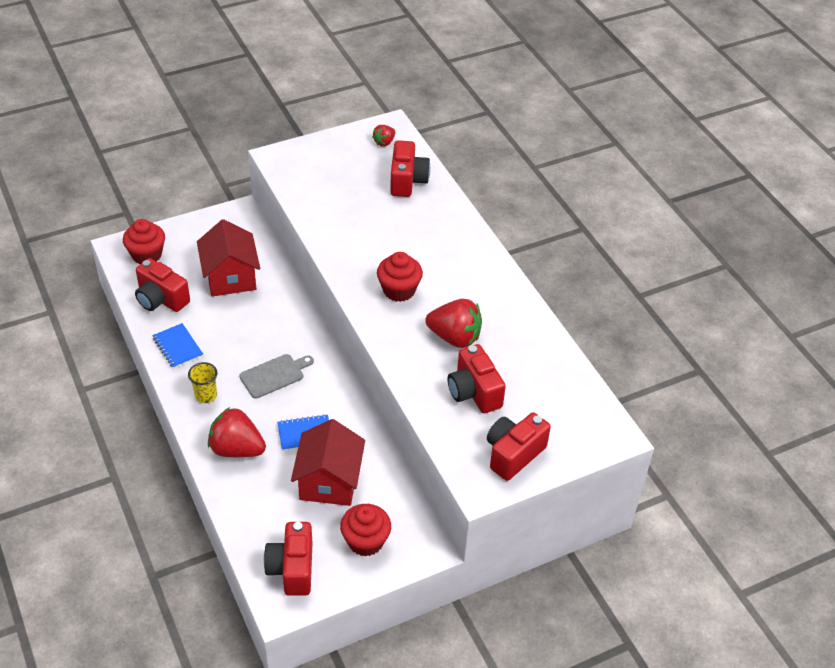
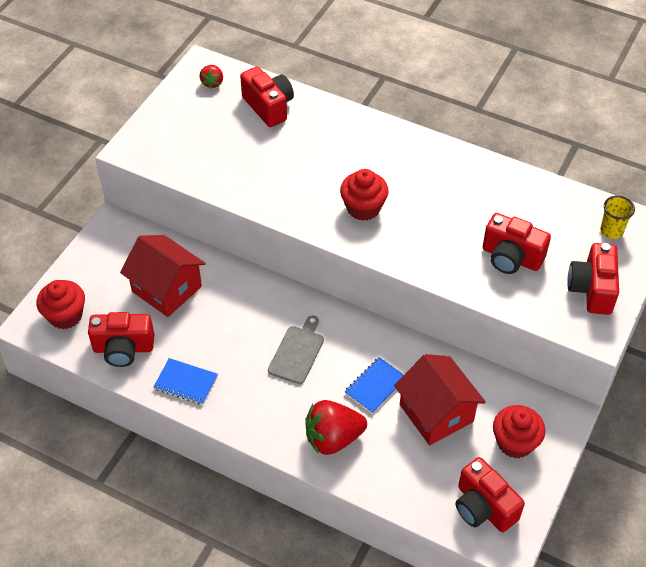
camera: 35 degrees left, 5 degrees up
yellow cup [188,362,217,403] -> yellow cup moved to [600,196,635,239]
red strawberry [425,299,482,348] -> none

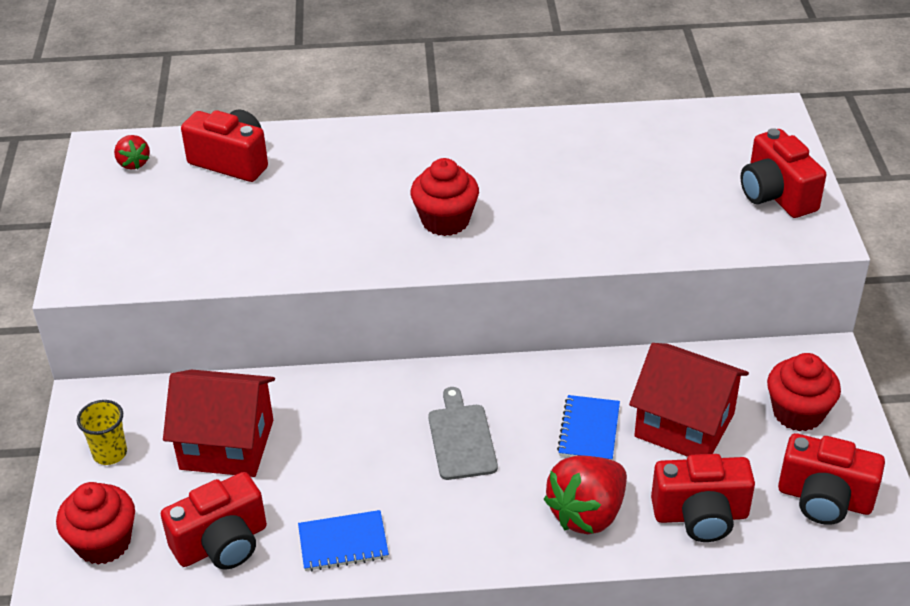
camera: 30 degrees left, 10 degrees down
red camera [483,213,551,274] -> red camera moved to [651,454,755,542]
yellow cup [600,196,635,239] -> yellow cup moved to [77,400,127,465]

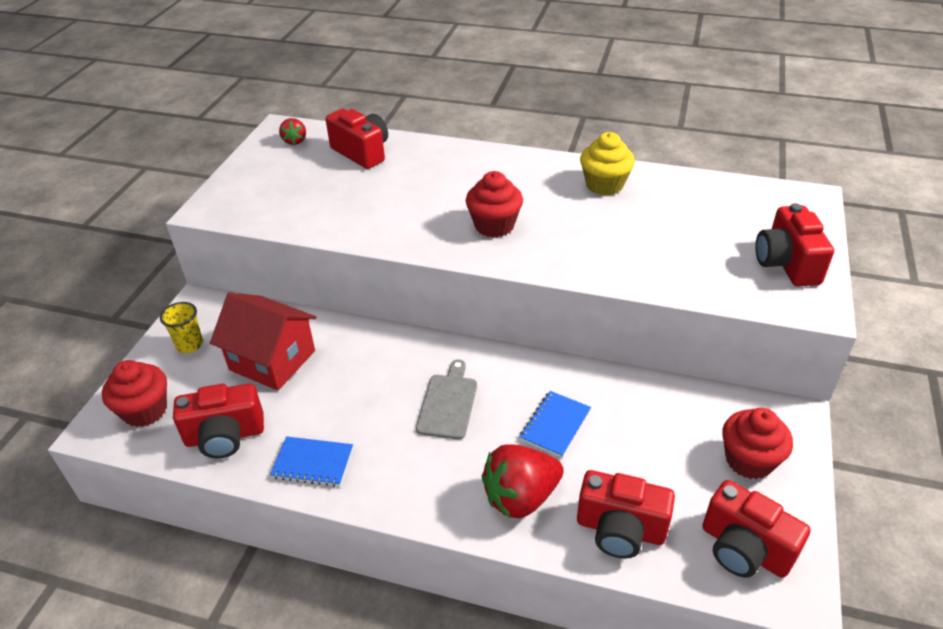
camera: 20 degrees right, 0 degrees up
red house [629,343,749,457] -> none
none -> yellow cupcake [580,132,635,195]

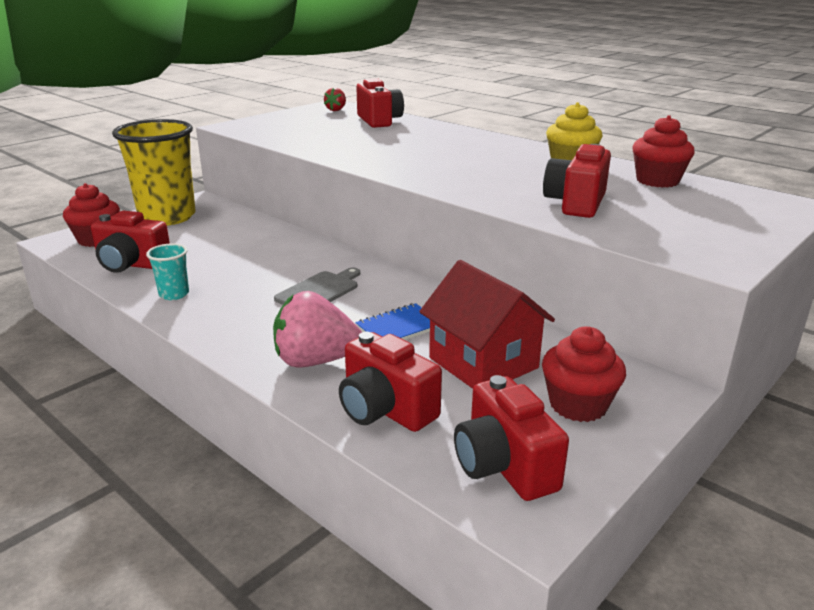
camera: 25 degrees right, 15 degrees down
yellow cup [160,302,203,353] -> yellow cup [112,119,196,226], size x2.39
red house [210,293,316,391] -> red house moved to [419,260,555,389]
blue notebook [270,436,353,487] -> turquoise cup [146,243,189,300]
red cupcake [466,171,523,238] -> red cupcake moved to [632,115,695,188]
red strawberry [481,444,564,518] -> pink strawberry [273,291,362,368]
red camera [755,203,834,286] -> red camera moved to [543,144,611,218]

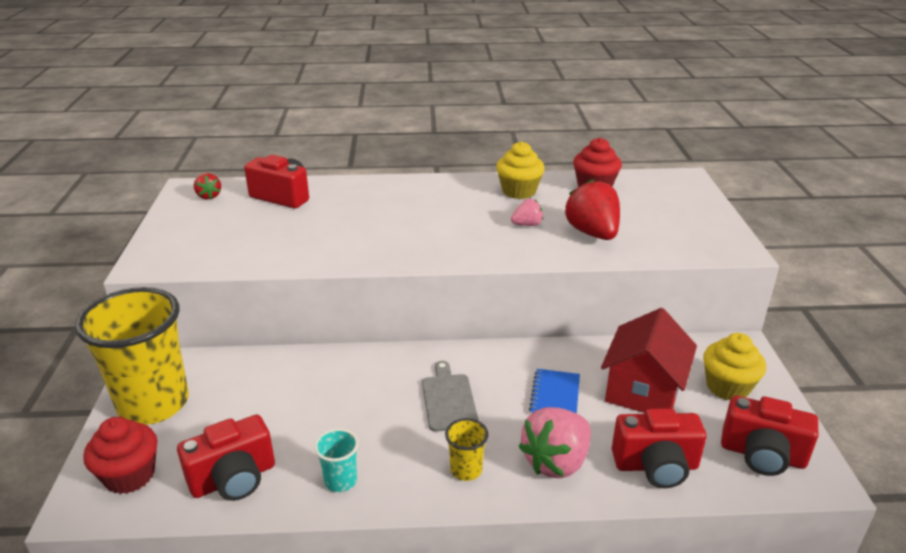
camera: 45 degrees left, 5 degrees up
red house [419,260,555,389] -> red house turned 75 degrees counterclockwise [601,308,697,413]
red cupcake [542,327,626,422] -> yellow cupcake [703,333,766,400]
red camera [543,144,611,218] -> red strawberry [565,179,620,240]
none -> yellow cup [445,418,488,481]
none -> pink strawberry [511,199,543,226]

